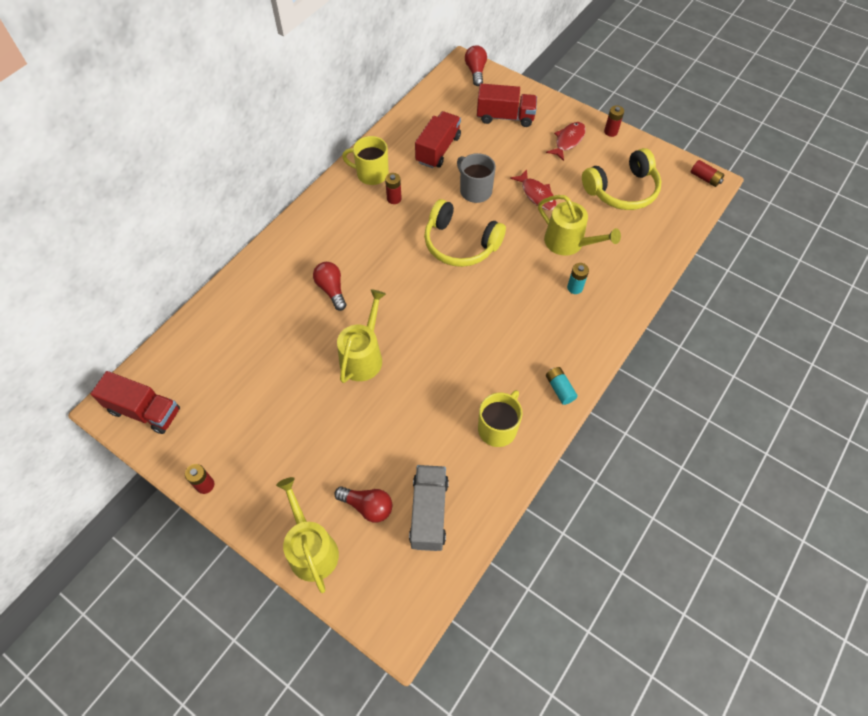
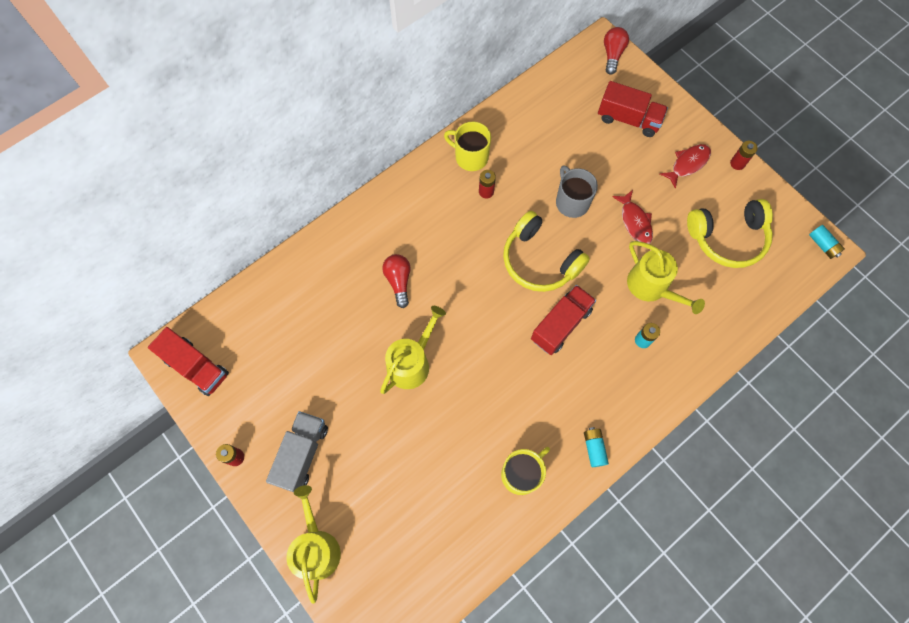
camera: 15 degrees right, 10 degrees up
red light bulb [334,486,392,523] -> none
grey truck [409,465,449,551] -> grey truck moved to [266,411,328,492]
red truck [415,111,461,168] -> red truck moved to [531,285,596,355]
red battery [691,160,724,187] -> turquoise battery [809,225,845,259]

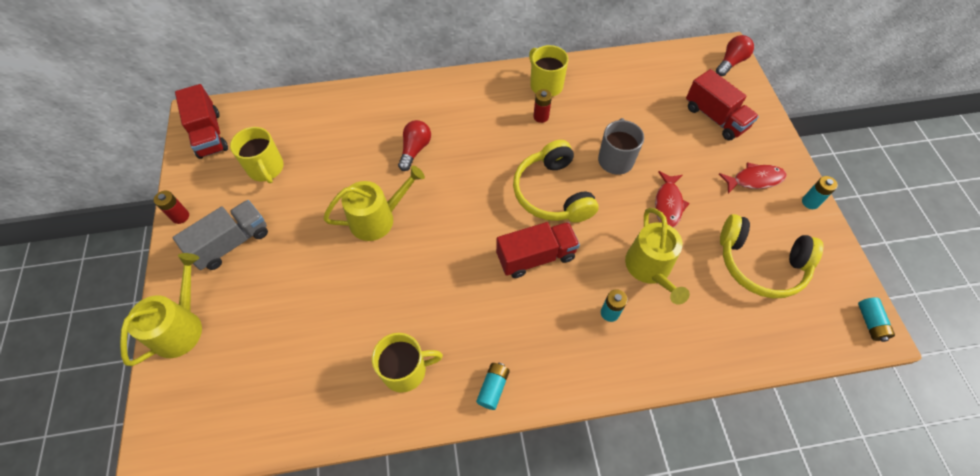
camera: 30 degrees right, 10 degrees down
red battery [730,141,758,170] -> turquoise battery [802,176,838,209]
none -> yellow mug [230,127,283,183]

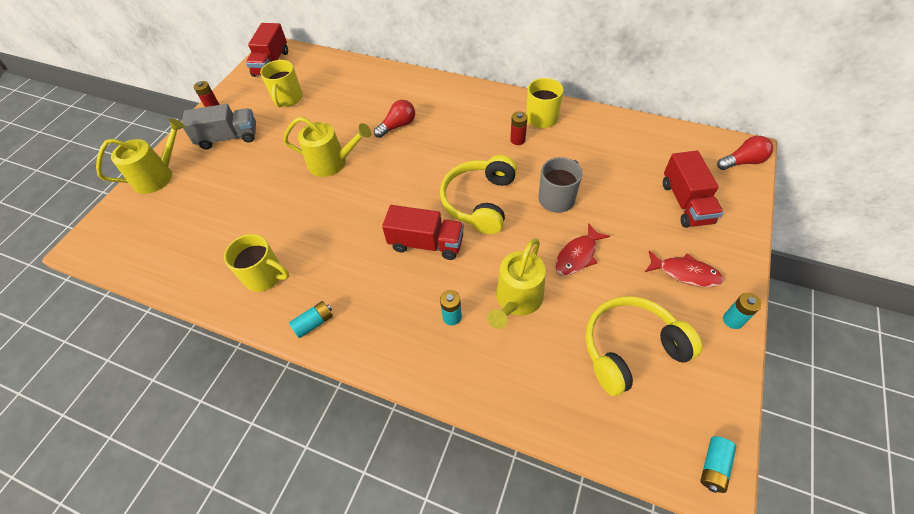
camera: 35 degrees right, 5 degrees down
yellow headphones [720,214,823,298] -> yellow headphones turned 105 degrees clockwise [585,296,702,396]

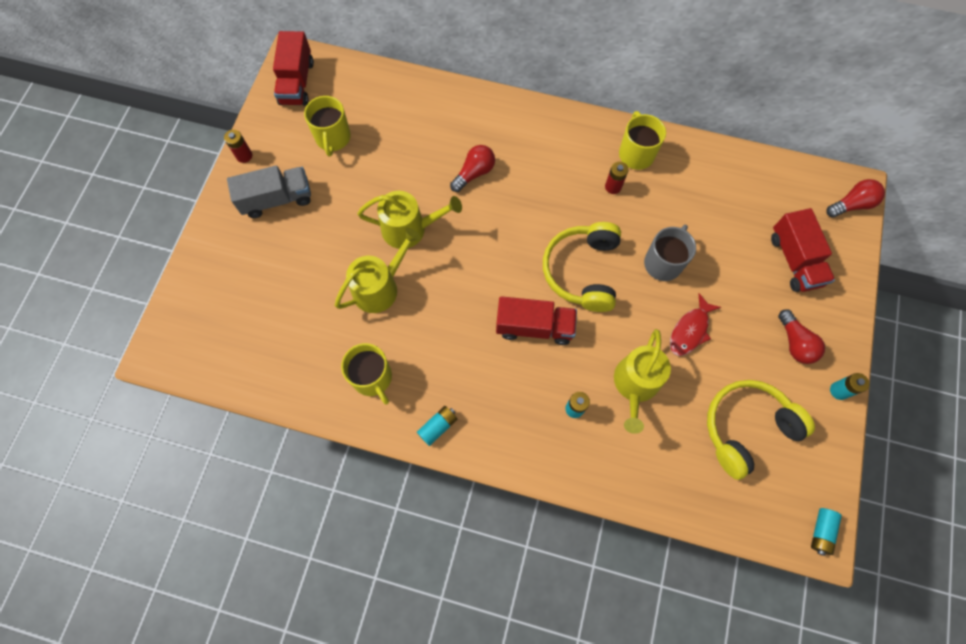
camera: 10 degrees left, 15 degrees up
yellow watering can [96,118,185,194] -> yellow watering can moved to [335,228,421,313]
yellow mug [224,234,289,292] -> yellow mug turned 45 degrees clockwise [341,343,392,404]
red fish [645,251,724,287] -> red light bulb [778,309,825,364]

